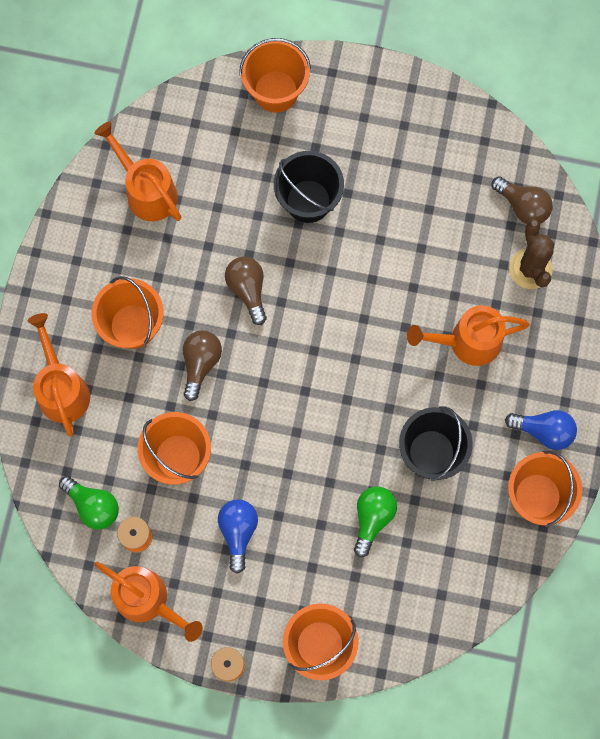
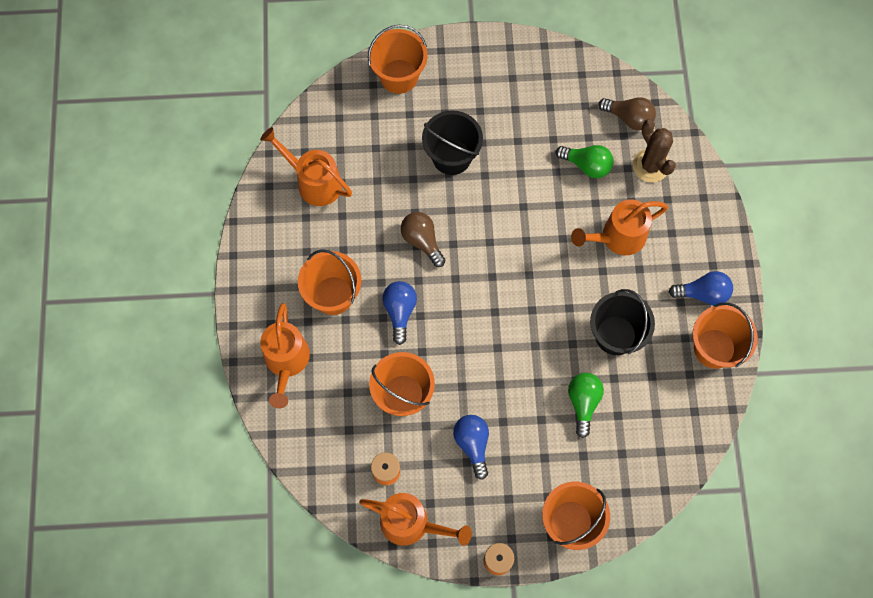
camera: 15 degrees left, 5 degrees down
orange watering can [28,313,90,437] -> orange watering can turned 150 degrees counterclockwise [260,303,310,409]
green light bulb [59,476,119,530] -> green light bulb moved to [556,145,614,178]
brown light bulb [183,330,222,401] -> blue light bulb [382,281,417,345]

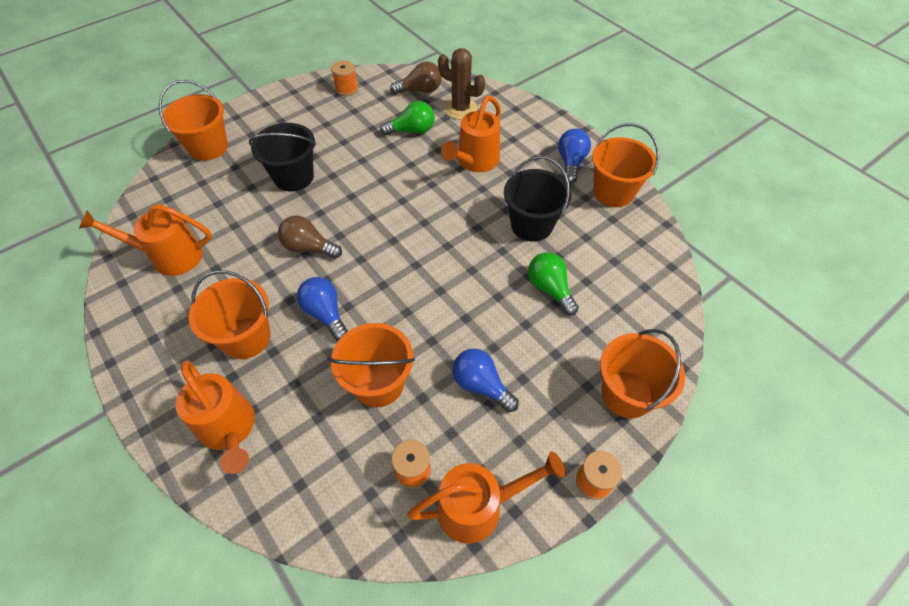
camera: 35 degrees left, 15 degrees down
blue light bulb [669,271,733,305] -> blue light bulb turned 45 degrees counterclockwise [558,129,591,184]
none -> orange spool [331,60,358,96]

